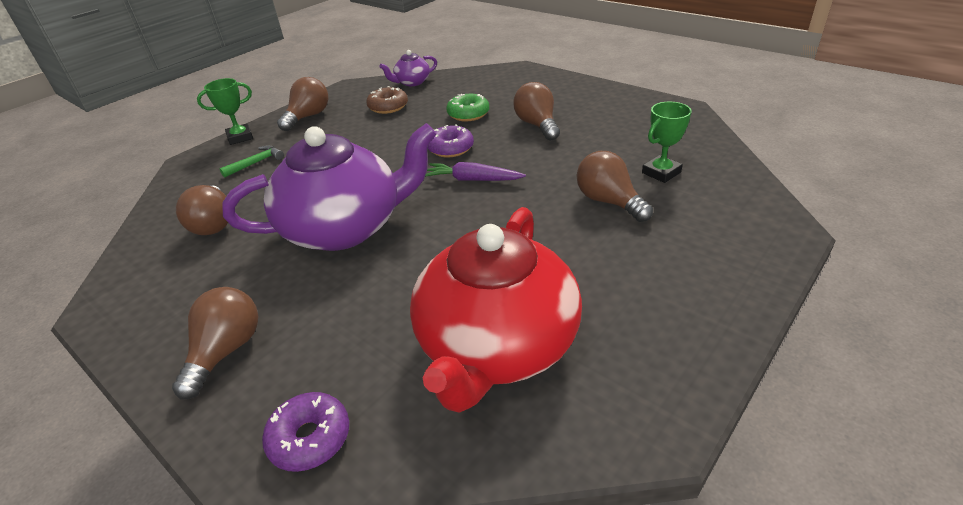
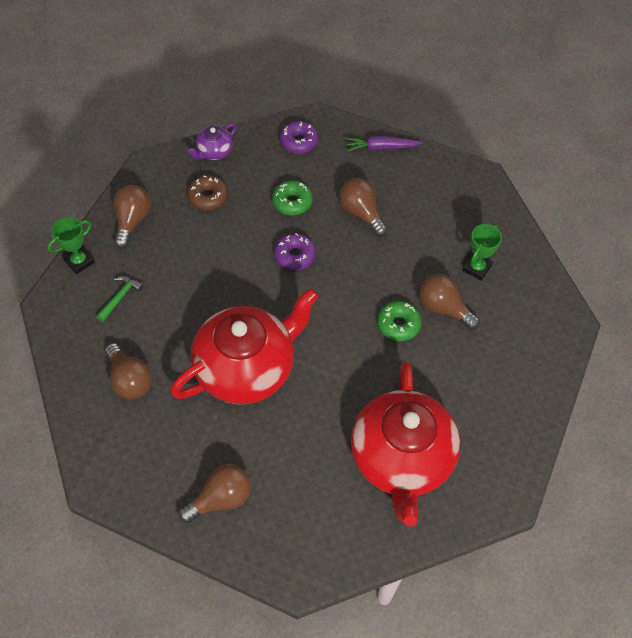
camera: 20 degrees left, 20 degrees up
brown light bulb [172,287,258,399] -> brown light bulb turned 60 degrees clockwise [179,464,251,523]
purple teapot [222,123,436,251] -> red teapot [170,288,319,404]
purple donut [262,392,349,472] -> purple donut moved to [280,121,319,154]
purple carrot [425,162,526,181] -> purple carrot moved to [346,136,423,152]
none -> green donut [377,301,422,341]

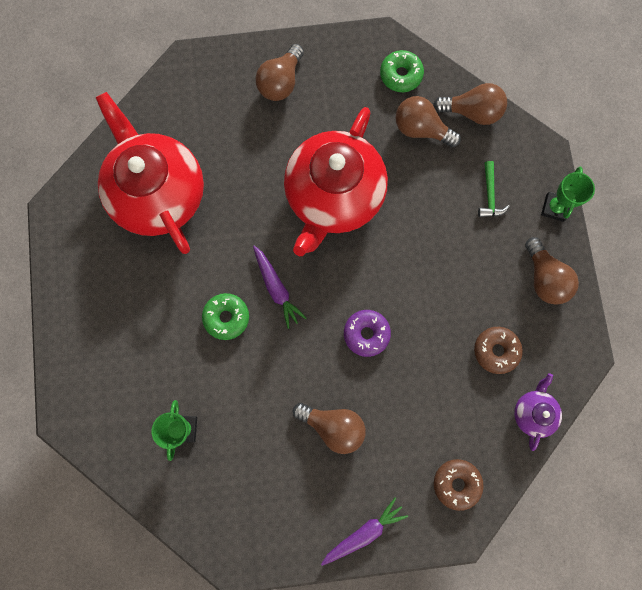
camera: 150 degrees right, 20 degrees up
green donut [272,180,313,215] -> green donut moved to [380,50,424,92]
purple donut [280,121,319,154] -> brown donut [434,459,484,511]
brown light bulb [419,274,480,330] -> brown light bulb moved to [433,83,507,125]
none -> purple carrot [253,245,306,329]

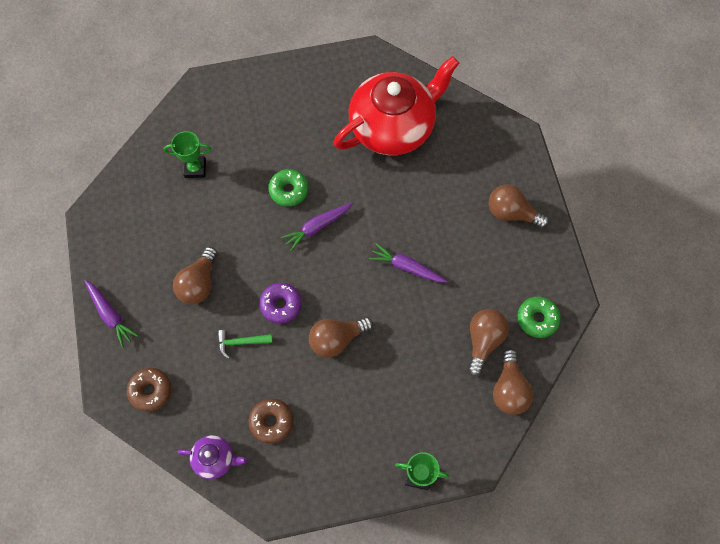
camera: 85 degrees right, 10 degrees down
red teapot [284,107,388,256] -> purple carrot [369,243,447,283]
green hammer [478,161,510,217] -> green hammer moved to [217,330,273,359]
brown light bulb [525,237,579,305] -> brown light bulb moved to [309,317,373,358]

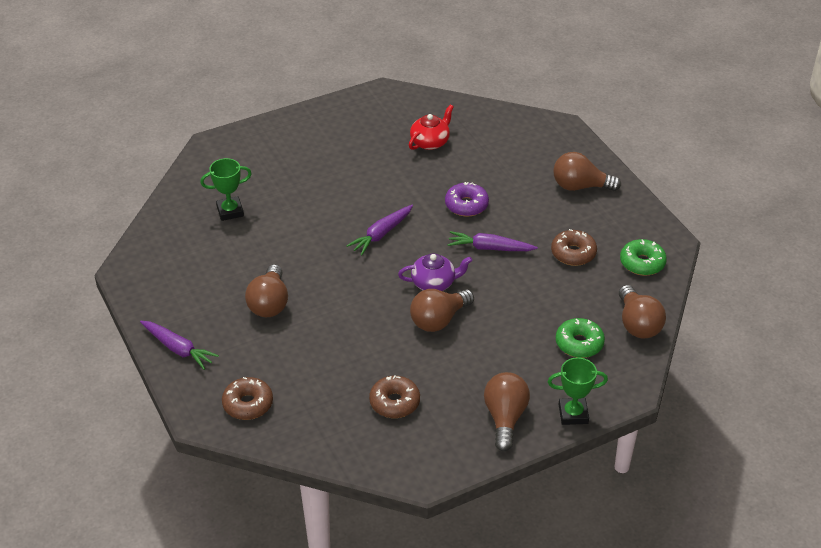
camera: 15 degrees left, 25 degrees down
purple teapot [178,435,247,479] -> purple teapot moved to [398,253,472,291]
green hammer [217,330,273,359] -> none
purple donut [259,283,302,324] -> purple donut moved to [445,182,489,217]
green donut [268,169,308,207] -> green donut moved to [556,318,605,358]
red teapot [333,56,459,155] -> red teapot [409,105,454,150], size x0.43
brown light bulb [467,309,509,376] -> brown light bulb moved to [484,372,530,451]
none -> brown donut [551,229,597,266]

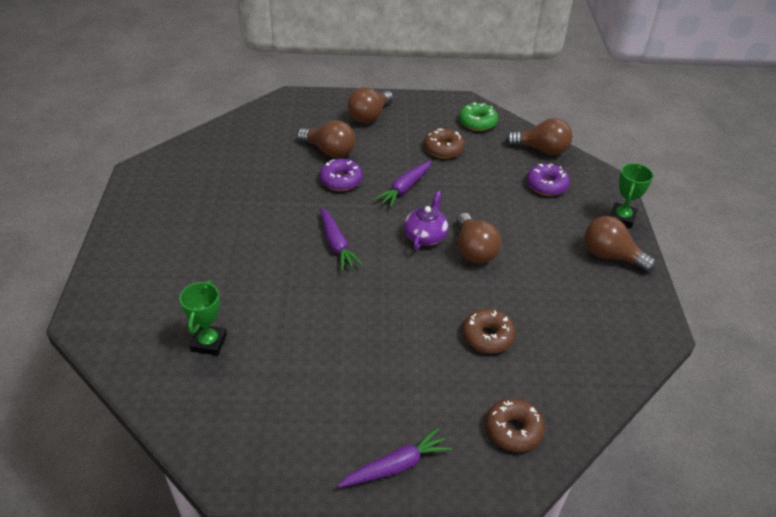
camera: 65 degrees left, 0 degrees up
brown light bulb [245,264,288,317] -> brown light bulb moved to [297,120,355,158]
brown donut [369,375,420,418] -> brown donut moved to [462,309,516,353]
red teapot [409,105,454,150] -> none
green donut [556,318,605,358] -> purple donut [526,163,570,196]

